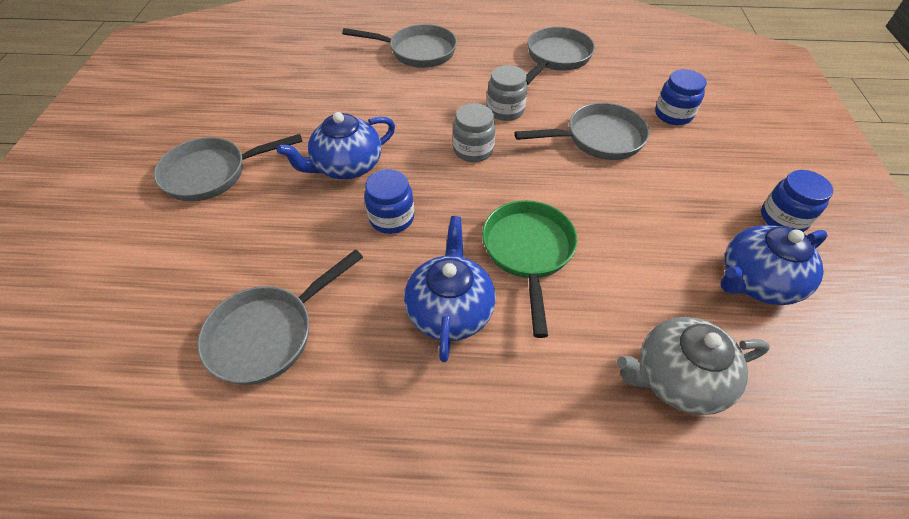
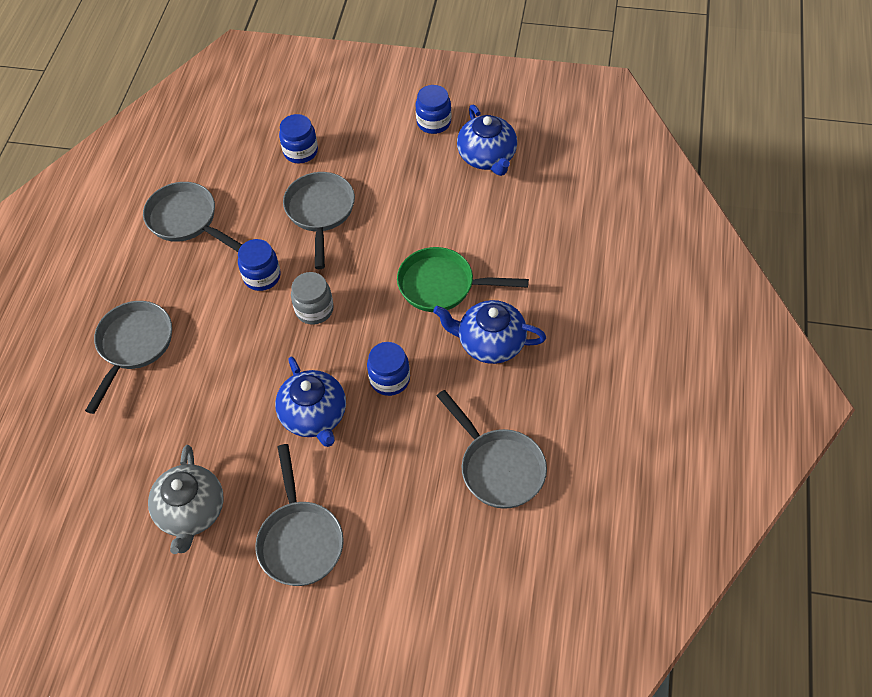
camera: 80 degrees left, 5 degrees up
grey jar [487,65,528,121] -> blue jar [238,239,281,291]
grey teapot [617,317,770,415] -> grey teapot moved to [148,445,224,554]

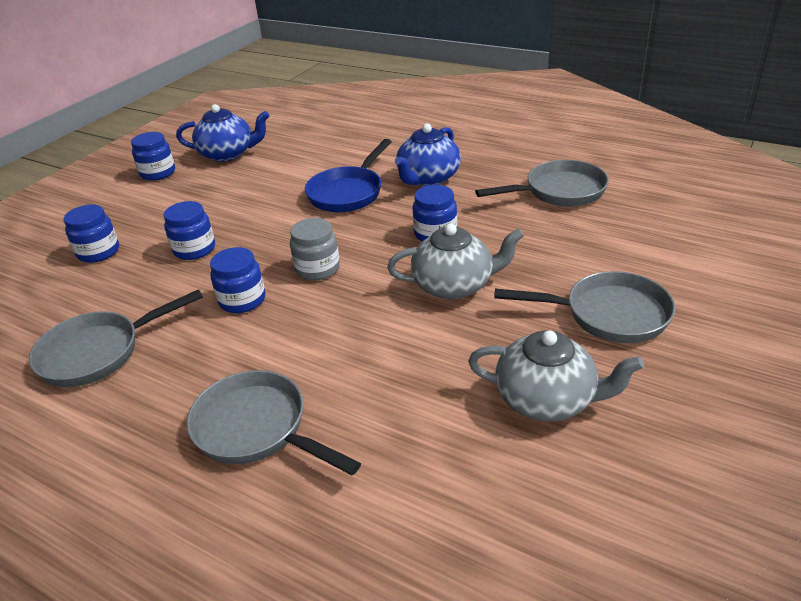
camera: 70 degrees left, 20 degrees down
blue teapot [275,357,346,447] -> grey teapot [387,224,524,300]
grey pan [283,172,355,269] -> blue jar [164,201,215,260]
green pan [397,247,529,312] -> blue pan [305,139,392,212]

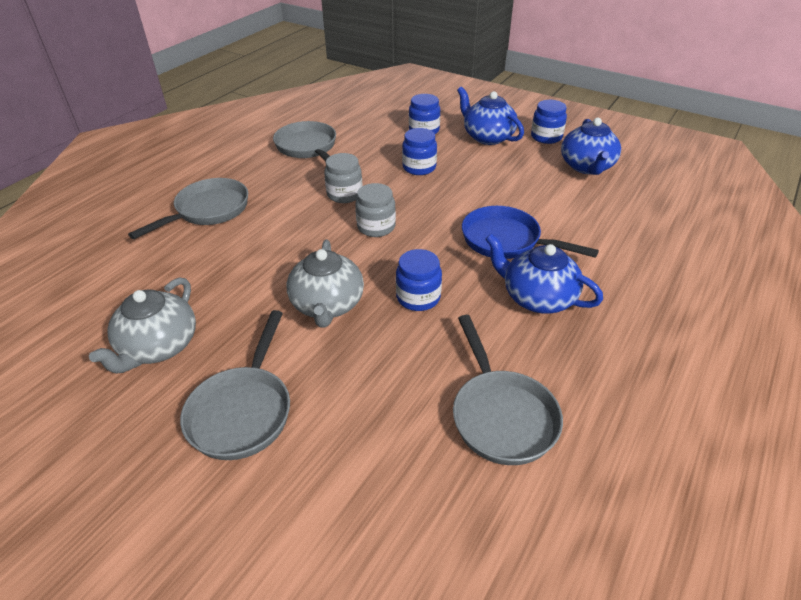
camera: 90 degrees right, 5 degrees up
blue jar [210,247,265,313] -> grey jar [324,153,363,203]
none -> blue teapot [457,86,524,145]

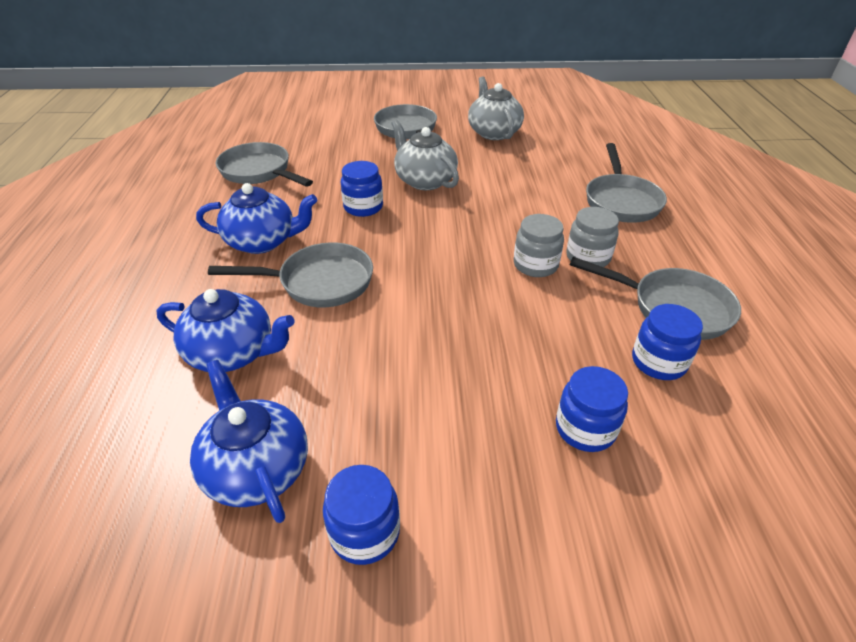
camera: 145 degrees right, 0 degrees up
grey jar [355,183,396,237] -> grey jar moved to [566,207,619,267]
blue jar [402,128,437,175] -> blue jar moved to [632,304,703,380]
blue teapot [457,86,524,145] -> blue teapot moved to [156,289,295,372]
blue pan [462,206,599,259] -> grey pan [208,242,373,307]

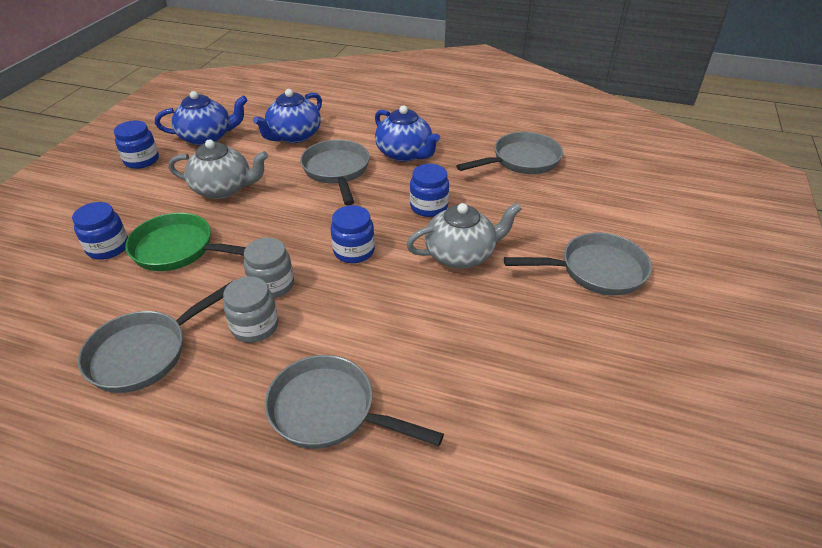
camera: 110 degrees right, 0 degrees up
blue teapot [196,183,317,254] -> blue teapot turned 60 degrees counterclockwise [375,106,440,162]
grey pan [208,242,373,307] -> grey pan turned 150 degrees clockwise [300,140,370,205]
grey teapot [468,76,524,140] -> grey teapot moved to [168,139,268,199]
blue jar [632,304,703,380] -> blue jar moved to [331,205,375,263]
none -> green pan [125,213,246,271]

